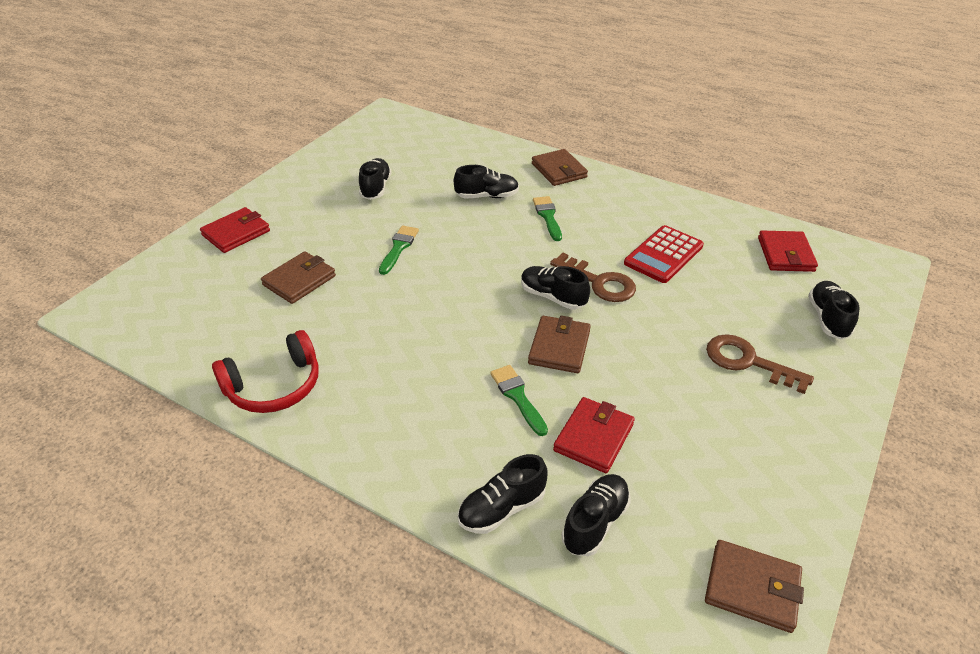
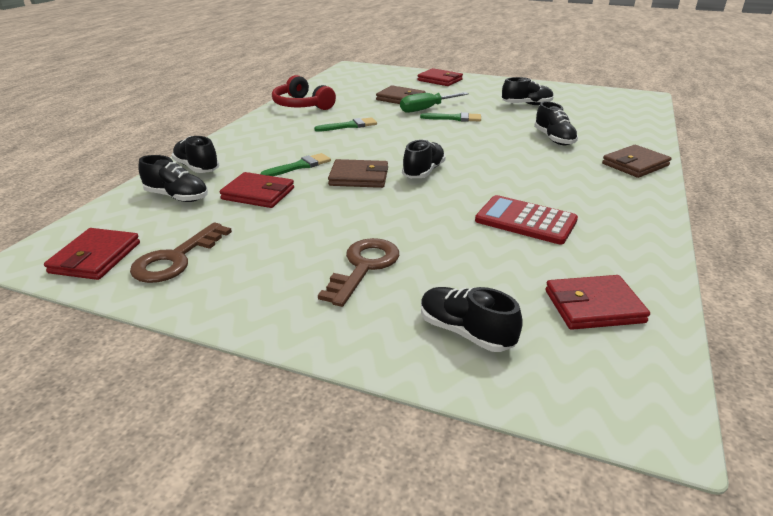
camera: 80 degrees right, 10 degrees down
green brush [533,196,562,241] -> green brush moved to [314,117,377,132]
brown key [550,253,636,302] -> brown key moved to [130,222,232,283]
brown wallet [705,540,804,633] -> red wallet [44,228,140,280]
black shoe [808,281,860,339] -> black shoe turned 135 degrees counterclockwise [421,287,523,352]
none -> green screwdriver [400,92,469,113]

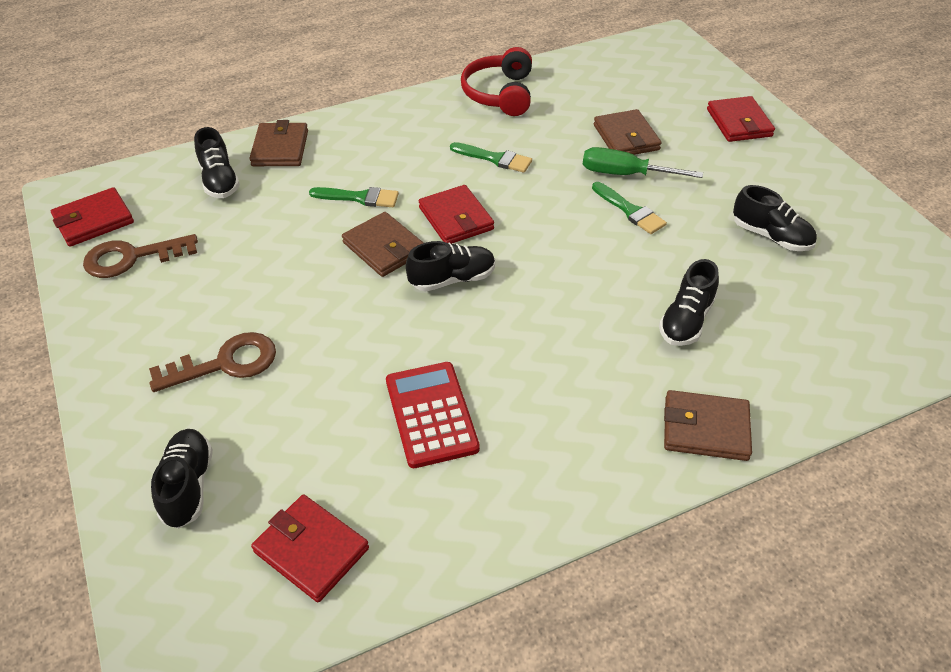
camera: 45 degrees right, 15 degrees up
black shoe [172,136,219,173] -> brown wallet [249,120,308,166]
red wallet [220,172,294,208] -> red wallet moved to [419,185,494,244]

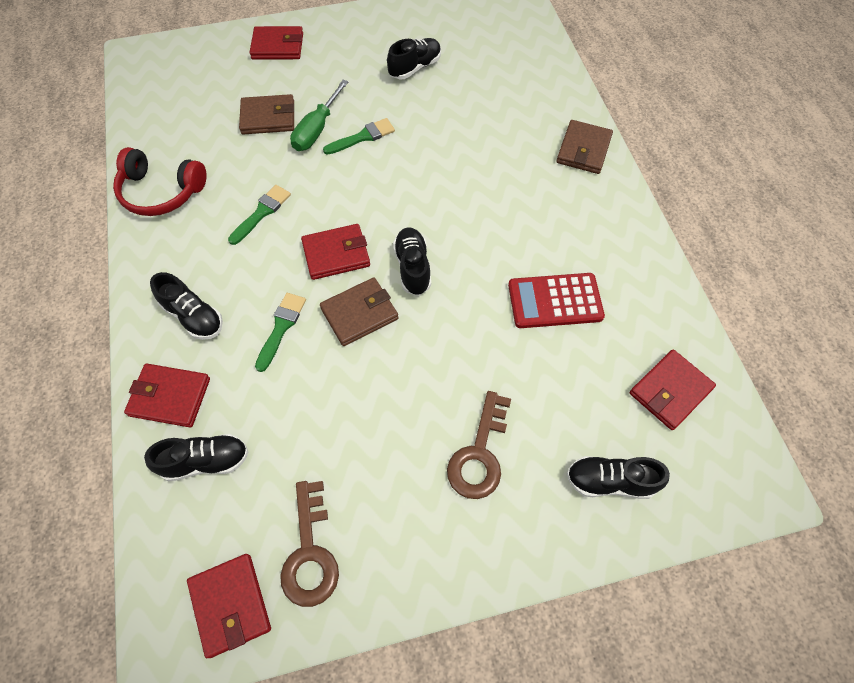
camera: 80 degrees left, 15 degrees up
brown key [149,332,276,392] -> brown key turned 150 degrees counterclockwise [447,391,511,499]
brown wallet [249,120,308,166] -> red wallet [124,363,210,427]
black shoe [659,259,719,346] -> black shoe moved to [150,272,223,340]

